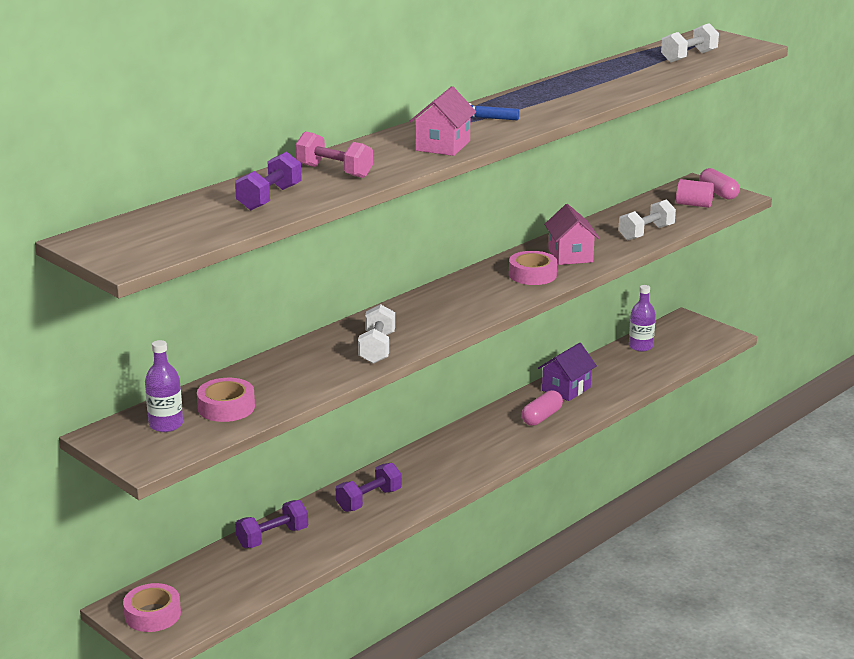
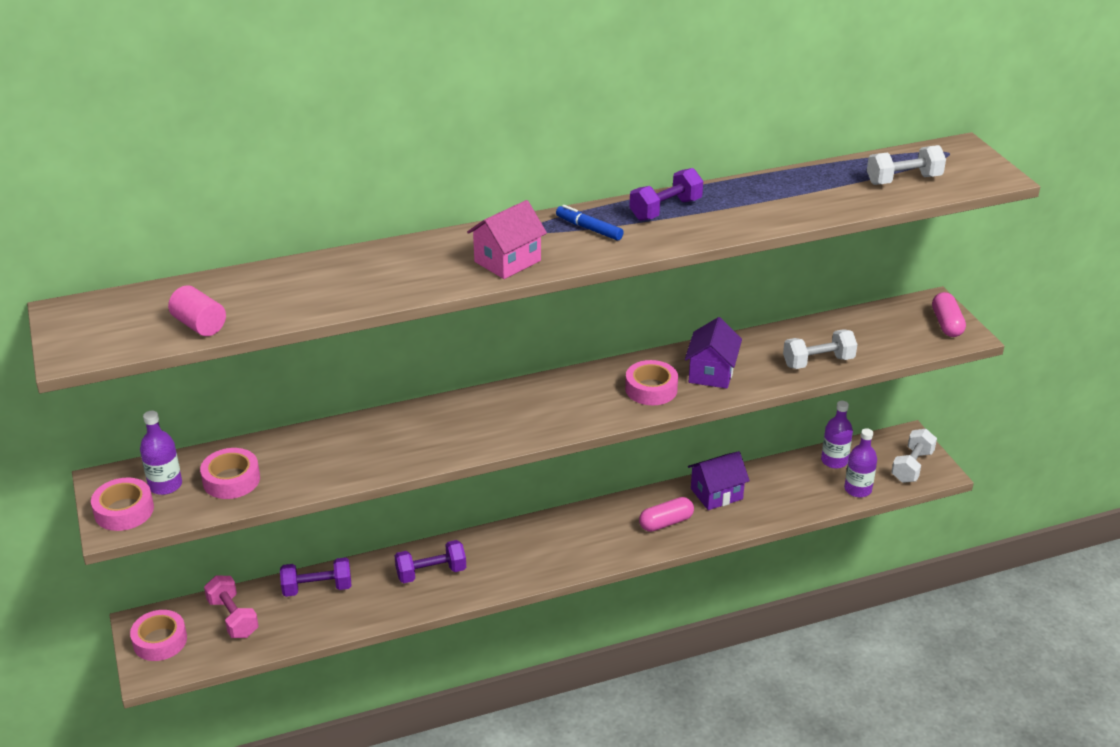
camera: 25 degrees right, 10 degrees up
purple dumbbell [235,152,302,210] -> purple dumbbell moved to [630,168,703,221]
pink dumbbell [295,131,373,178] -> pink dumbbell moved to [204,575,259,638]
white dumbbell [358,304,395,364] -> white dumbbell moved to [891,429,937,483]
pink house [544,204,600,265] -> purple house [685,317,742,389]
pink cylinder [676,179,714,208] -> pink cylinder moved to [168,286,226,336]
none -> pink tape [91,478,154,531]
none -> purple bottle [844,428,877,497]

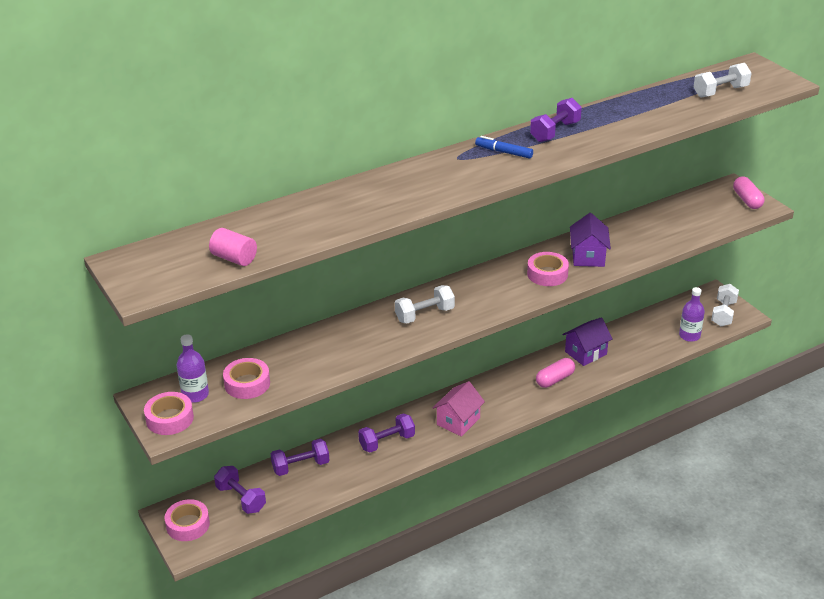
camera: 10 degrees left, 0 degrees up
pink dumbbell [204,575,259,638] -> purple dumbbell [214,466,266,514]
pink house [467,200,547,279] -> pink house moved to [433,381,485,437]
white dumbbell [783,329,857,369] -> white dumbbell moved to [395,285,455,324]
purple bottle [821,401,853,468] -> none

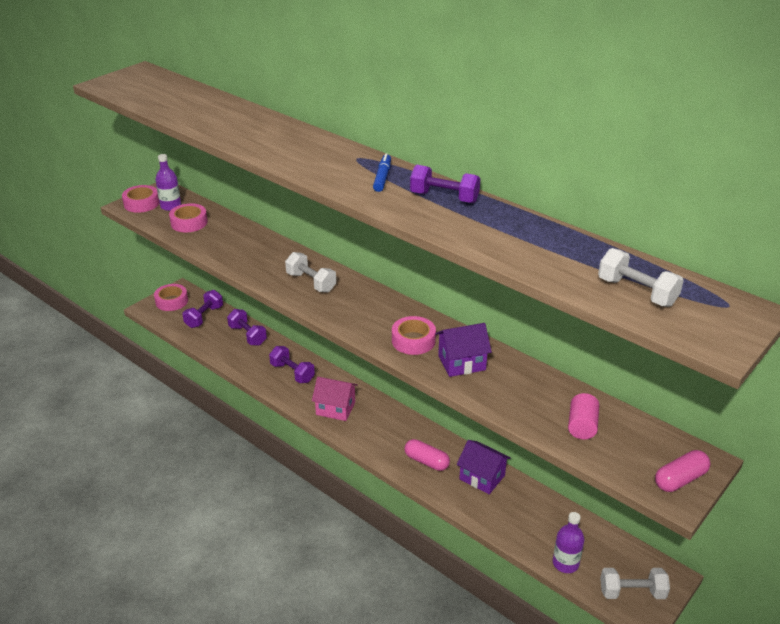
camera: 70 degrees right, 0 degrees up
pink cylinder [209,228,257,266] -> pink cylinder moved to [568,393,599,439]

